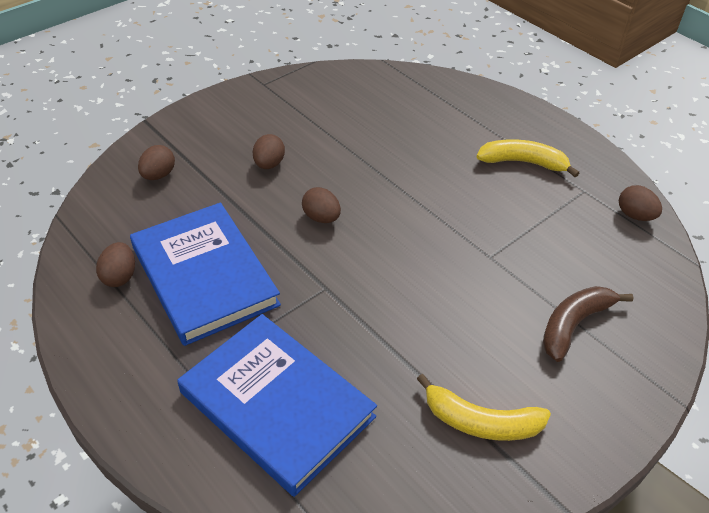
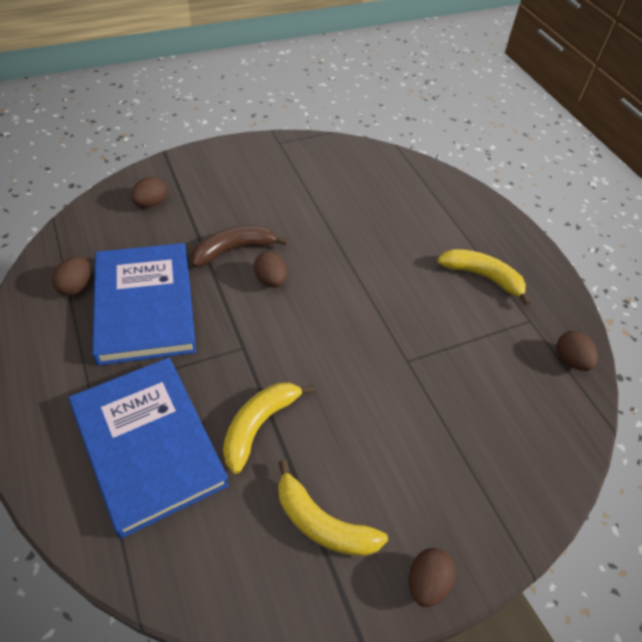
camera: 15 degrees right, 5 degrees up
brown egg [253,134,285,169] -> brown egg moved to [409,548,456,607]
brown banana [543,286,633,362] -> brown banana moved to [191,226,288,267]
none -> yellow banana [223,383,315,474]

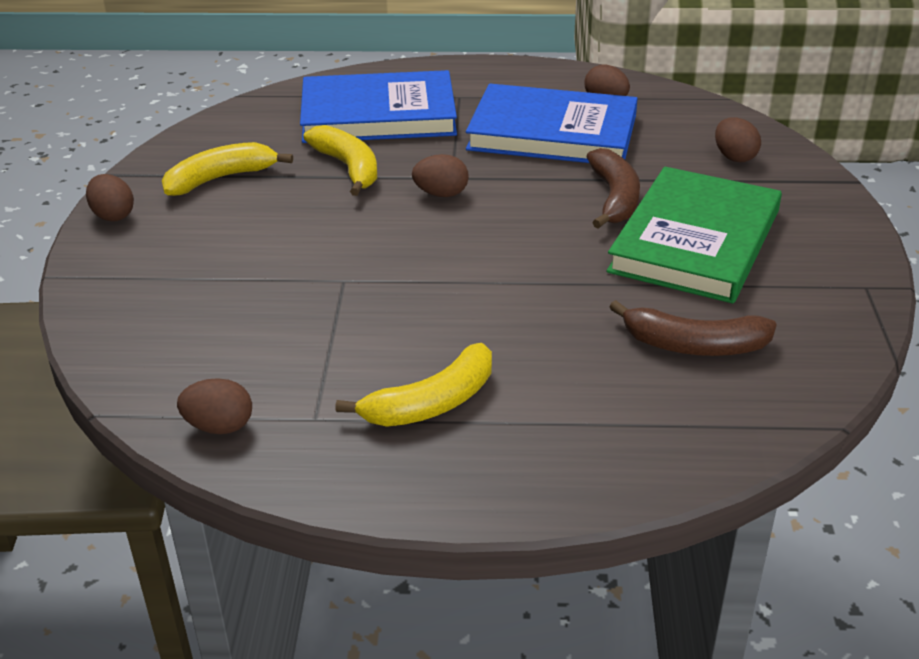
camera: 120 degrees right, 15 degrees down
brown egg [254,251,287,287] -> brown egg moved to [412,154,469,197]
none -> green book [606,167,782,303]
none -> brown banana [609,300,777,356]

